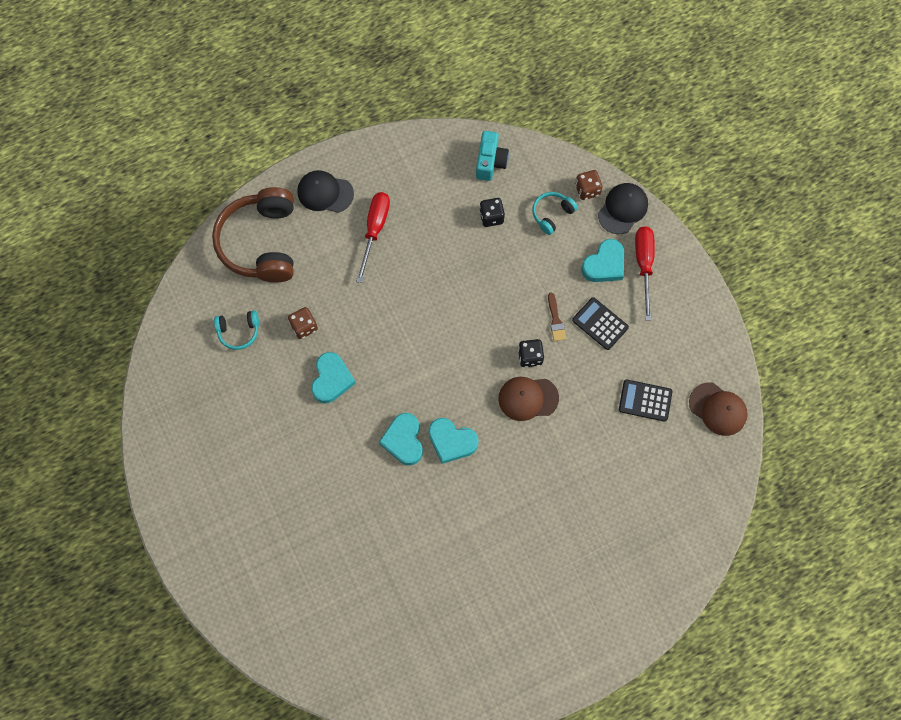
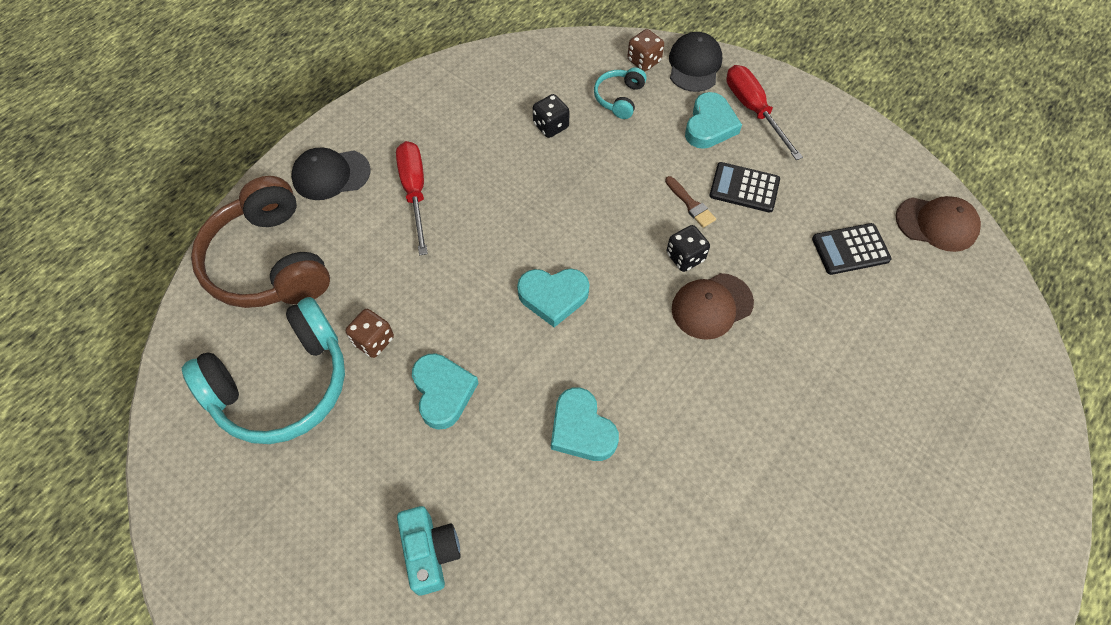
camera: 25 degrees left, 10 degrees down
turquoise headphones [214,311,259,350] -> turquoise headphones [182,297,345,444], size x2.17
turquoise heart [429,418,479,464] -> turquoise heart moved to [517,268,590,327]
turquoise camera [476,131,509,181] -> turquoise camera moved to [397,506,461,596]

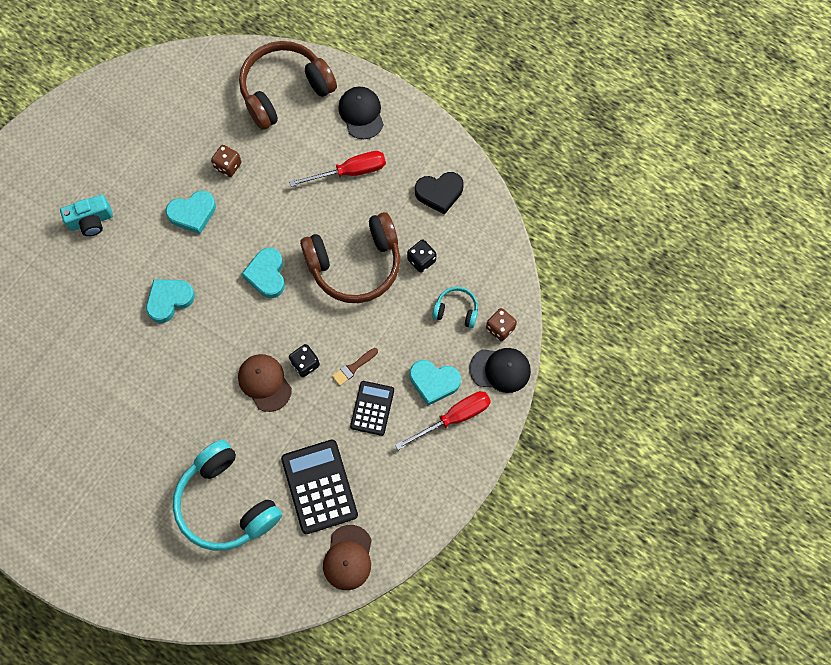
camera: 85 degrees right, 10 degrees up
turquoise headphones [182,297,345,444] -> turquoise headphones moved to [173,440,282,551]
black calculator [812,223,892,275] -> black calculator [281,439,358,534], size x1.62
none -> brown headphones [300,212,400,303]
none -> black heart [415,172,464,215]

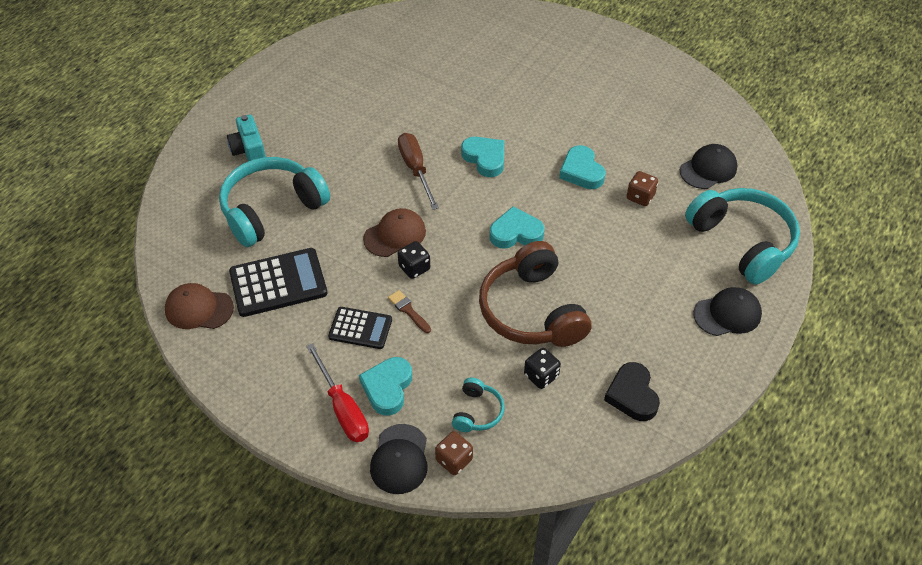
camera: 90 degrees right, 20 degrees down
turquoise camera [60,195,113,236] -> turquoise camera moved to [227,115,266,161]
brown headphones [239,41,337,130] -> turquoise headphones [685,188,800,285]
red screwdriver [289,151,386,187] -> none
none -> brown screwdriver [398,133,439,210]
none -> black cap [680,144,737,189]

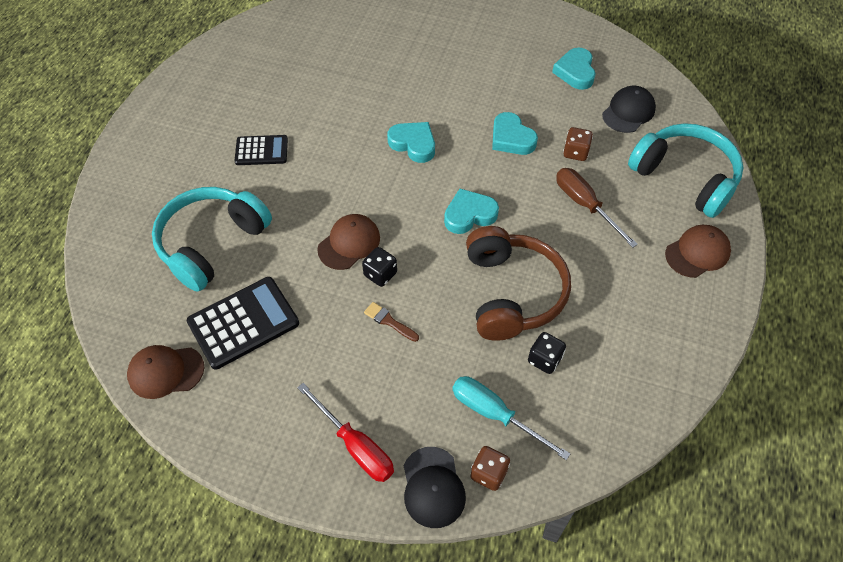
camera: 15 degrees left, 5 degrees up
turquoise camera [227,115,266,161] -> none
black calculator [328,307,392,349] -> black calculator moved to [234,135,288,165]
turquoise heart [359,357,412,416] -> turquoise heart moved to [552,47,595,90]
brown screwdriver [398,133,439,210] -> brown screwdriver moved to [556,168,638,248]
turquoise headphones [452,378,505,432] -> turquoise screwdriver [452,376,570,460]
brown headphones [479,241,592,347] -> brown headphones turned 150 degrees counterclockwise [466,226,571,341]
black heart [604,362,660,421] -> none
black cap [693,287,762,336] -> brown cap [665,225,731,278]

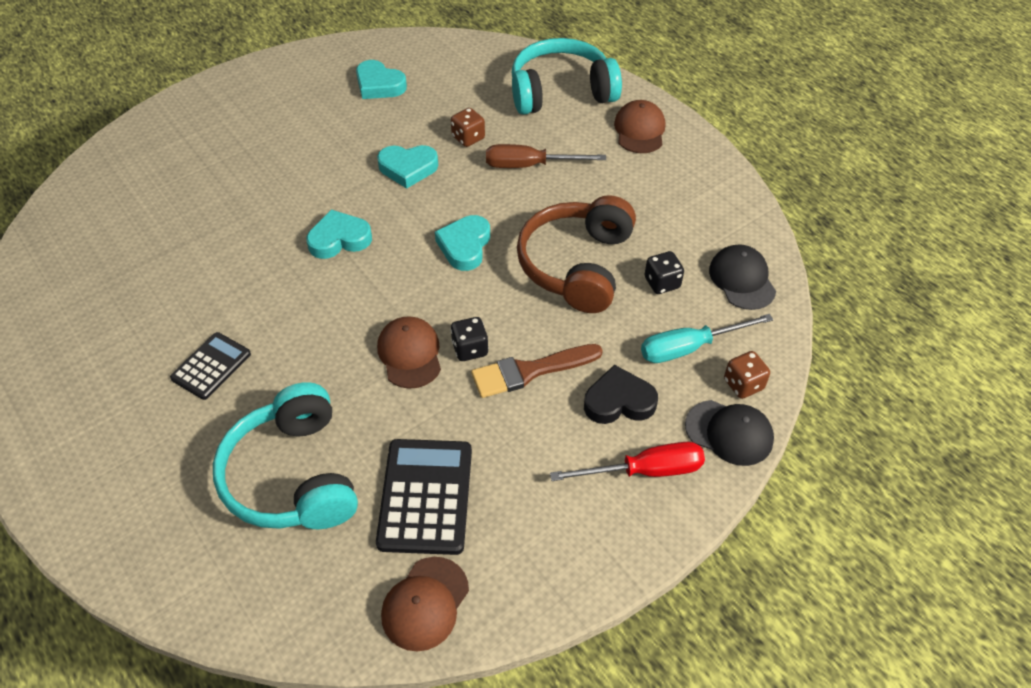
camera: 55 degrees left, 5 degrees down
brown brush [364,302,419,342] -> brown brush [471,344,603,398], size x1.83
brown headphones [466,226,571,341] -> brown headphones turned 105 degrees counterclockwise [517,195,636,313]
black cap [602,86,656,133] -> black cap moved to [709,244,776,310]
none -> black heart [584,365,658,424]

